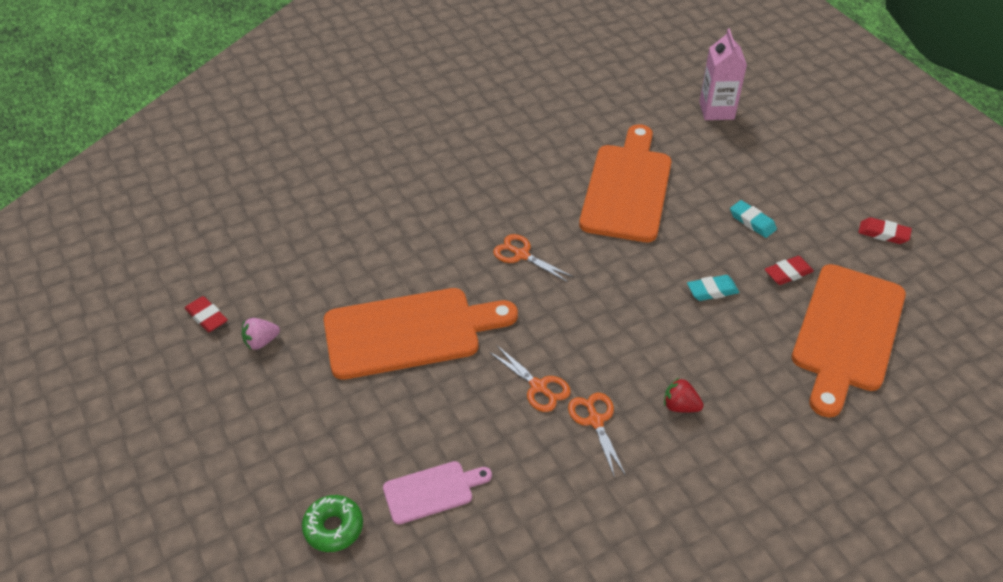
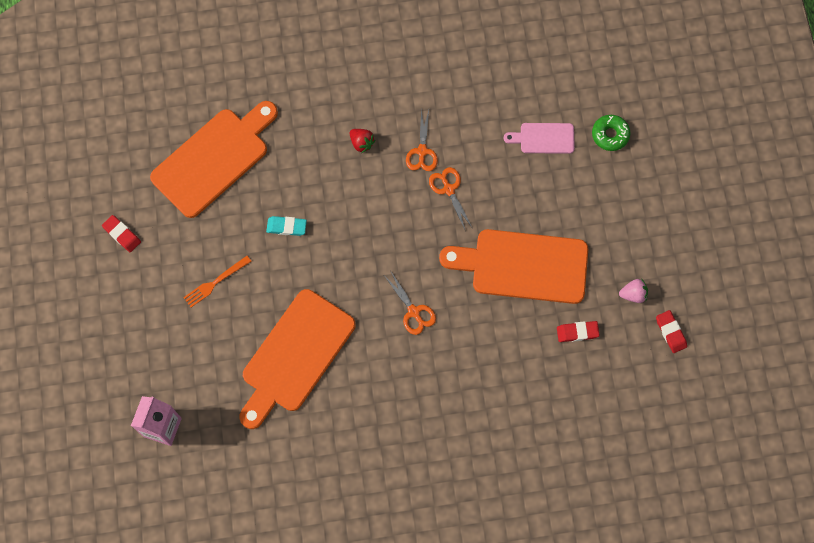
camera: 160 degrees left, 25 degrees up
turquoise eraser [730,200,777,238] -> orange fork [183,256,252,307]
red eraser [765,256,814,285] -> red eraser moved to [557,321,600,342]

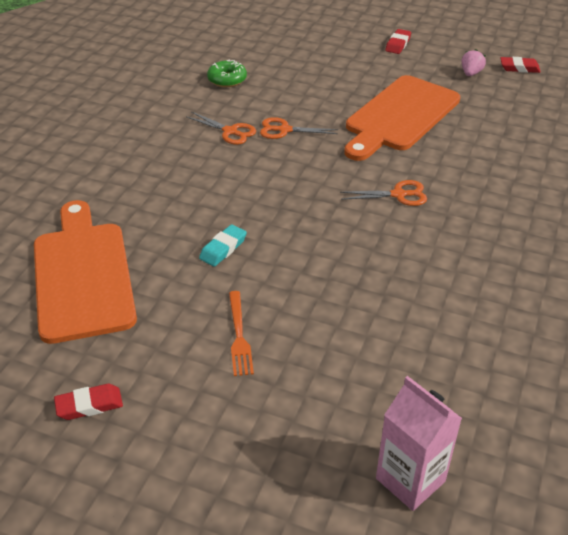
camera: 60 degrees left, 30 degrees down
orange cutting board [239,289,356,429] -> none
red strawberry [350,129,375,153] -> none
pink cutting board [504,123,575,154] -> none
red eraser [557,321,600,342] -> red eraser moved to [385,29,411,54]
green donut [592,115,630,151] -> green donut moved to [207,59,247,87]

